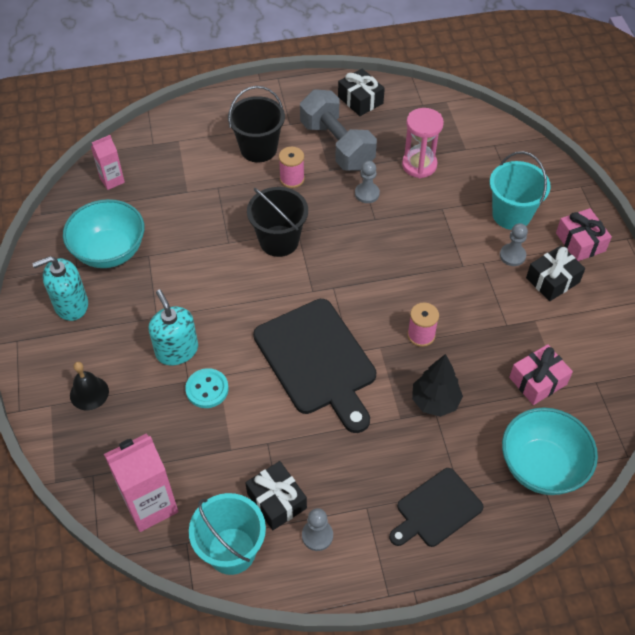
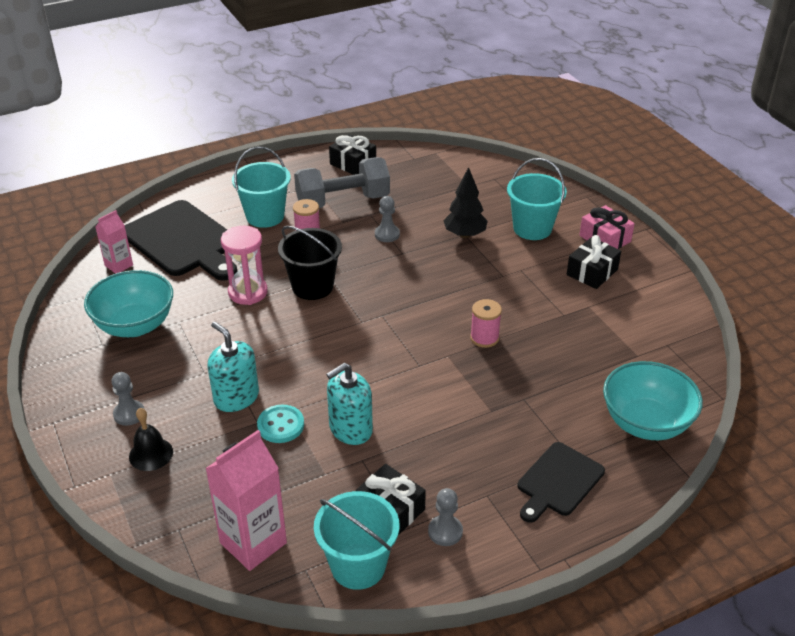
camera: 15 degrees left, 15 degrees down
turquoise soap dispenser [32,256,88,321] -> turquoise soap dispenser moved to [326,363,373,445]
black bucket [228,86,285,162] -> turquoise bucket [232,146,291,228]
black cutting board [253,299,376,433] -> black cutting board moved to [125,200,237,281]
grey dumbbell [300,89,377,171] -> grey dumbbell turned 60 degrees counterclockwise [294,157,390,208]
pink hourglass [402,108,444,178] -> pink hourglass moved to [221,226,268,305]
black tree [412,354,463,417] -> black tree moved to [443,167,488,238]
grey pawn [500,223,528,266] -> grey pawn moved to [111,372,144,426]
pink gift [509,344,573,405] -> none

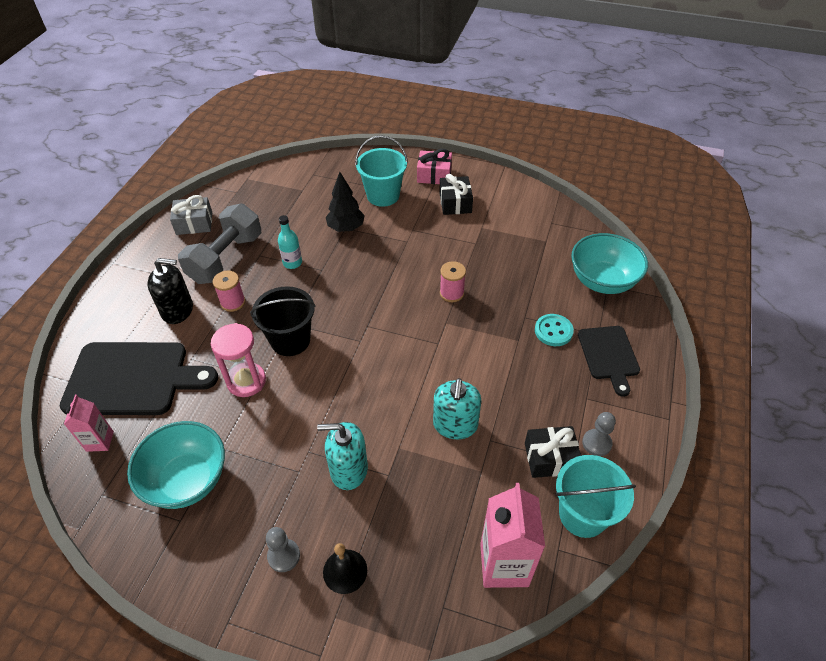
camera: 45 degrees left, 10 degrees up
turquoise bucket [232,146,291,228] -> black soap dispenser [147,258,193,324]
turquoise button [257,405,304,443] -> turquoise button moved to [535,314,574,346]
black gift [329,134,376,175] -> grey gift [170,195,212,235]
grey pawn [375,196,400,242] -> turquoise bottle [278,215,302,269]

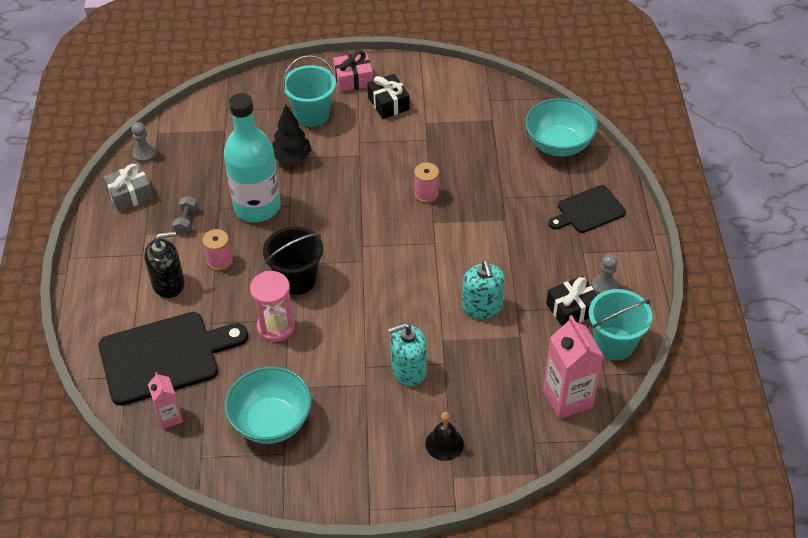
camera: 20 degrees left, 0 degrees up
grey dumbbell [178,204,261,284] -> grey dumbbell [172,196,198,234], size x0.42
grey pawn [266,527,300,572] -> grey pawn moved to [131,122,157,163]
turquoise bottle [278,215,302,269] -> turquoise bottle [224,93,281,222], size x2.35
turquoise button [535,314,574,346] -> none
black cutting board [578,326,640,397] -> black cutting board turned 90 degrees clockwise [548,185,626,233]

